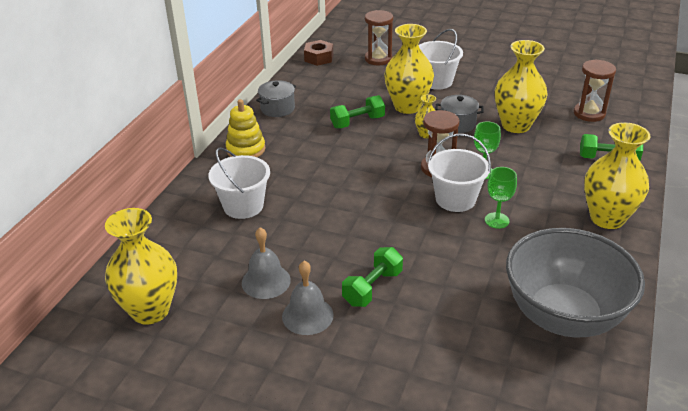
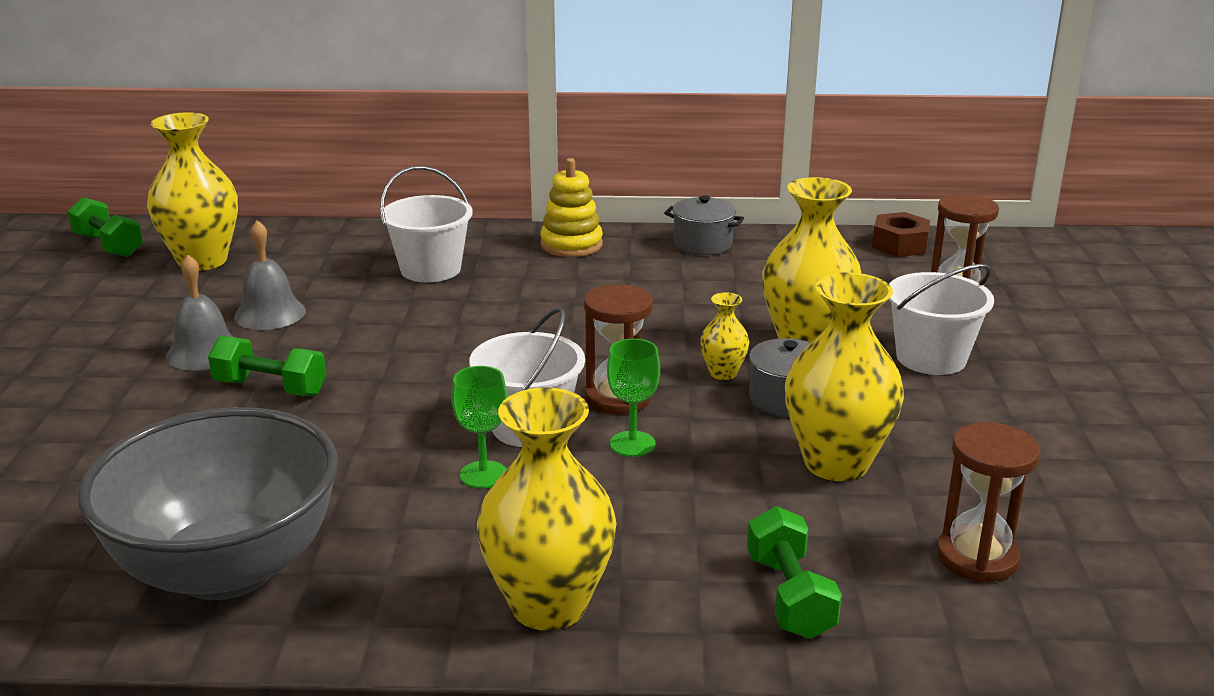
camera: 70 degrees right, 10 degrees down
green dumbbell [330,95,385,129] -> green dumbbell moved to [67,197,143,257]

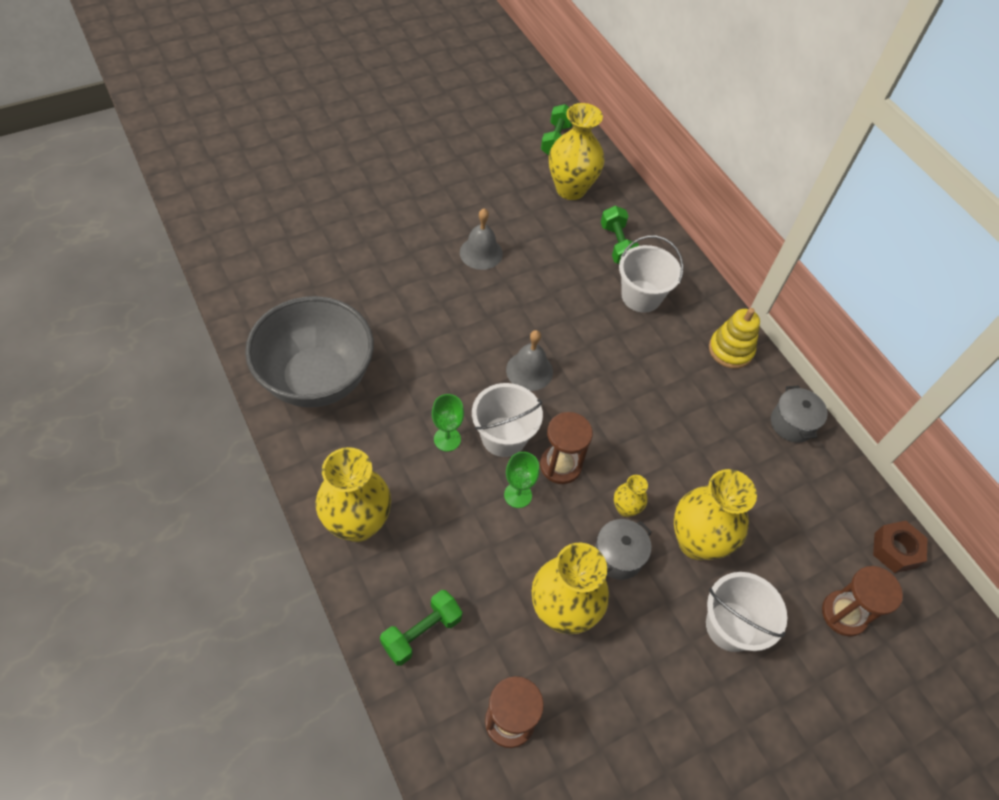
camera: 55 degrees right, 30 degrees up
green dumbbell [208,336,326,396] -> green dumbbell moved to [601,206,639,264]
grey bell [234,220,306,330] -> grey bell moved to [506,330,553,391]

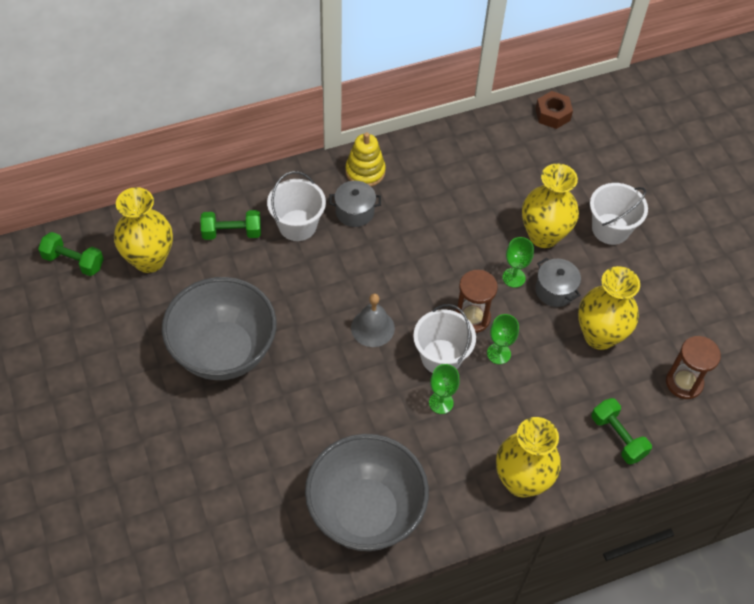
camera: 80 degrees left, 0 degrees up
grey bell [460,208,503,270] -> grey bowl [162,277,276,380]
yellow vase [614,475,648,517] -> green goblet [502,237,534,288]
grey pot [771,386,828,443] -> grey pot moved to [329,181,381,227]
brown hourglass [822,566,903,637] -> none

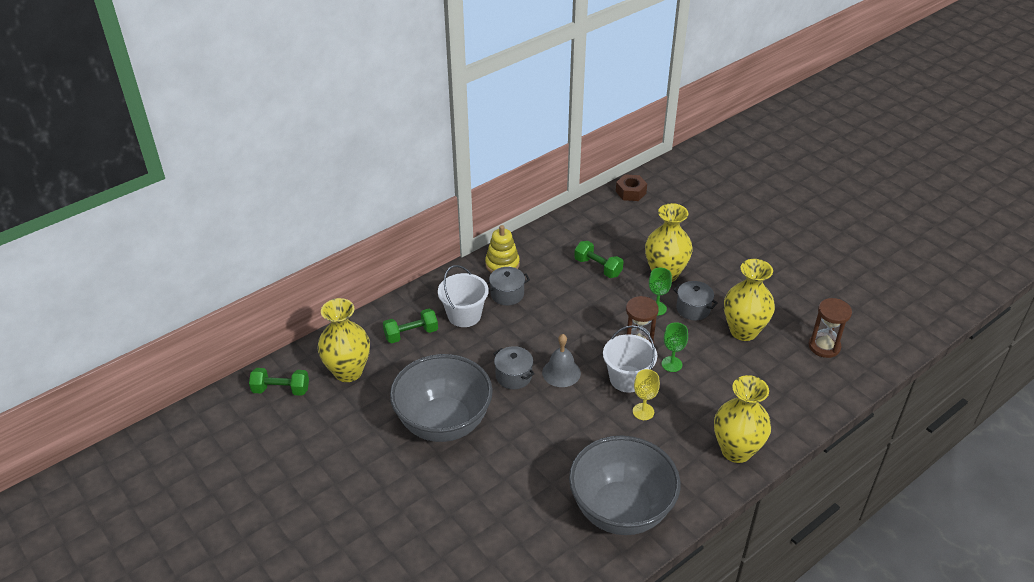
camera: 15 degrees left, 15 degrees down
green goblet [429,364,460,414] -> yellow goblet [633,369,660,420]
white bucket [590,183,648,245] -> none
green dumbbell [591,398,652,465] -> green dumbbell moved to [574,241,624,278]
none -> grey pot [493,346,535,389]

